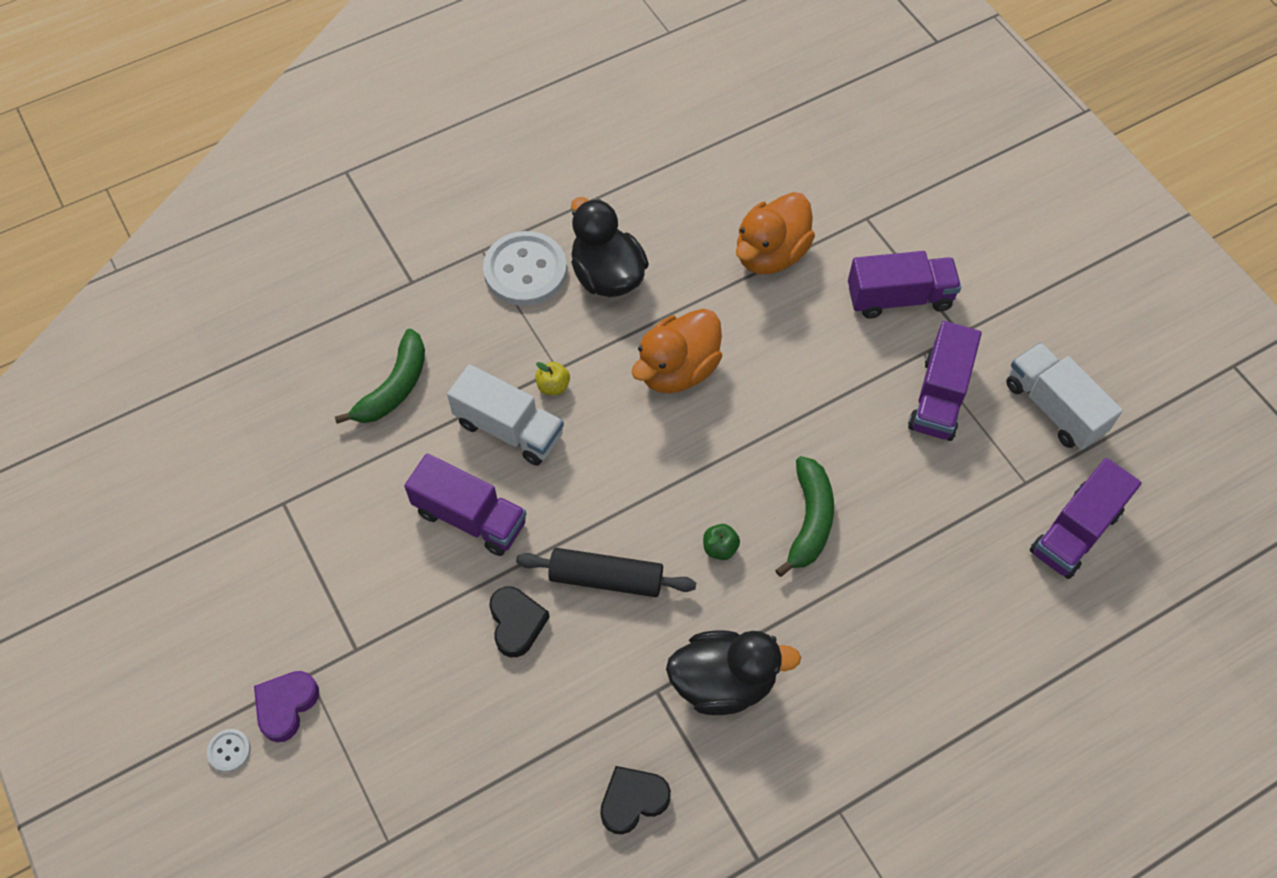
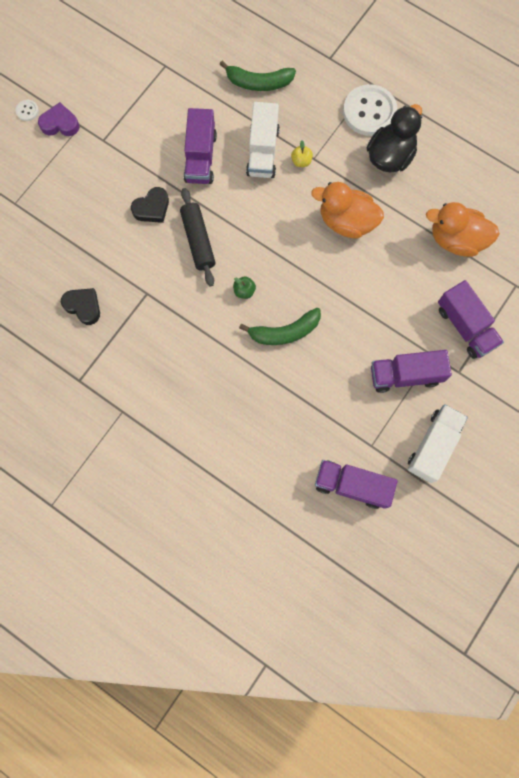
camera: 65 degrees right, 15 degrees up
black duck [666,631,801,715] -> none

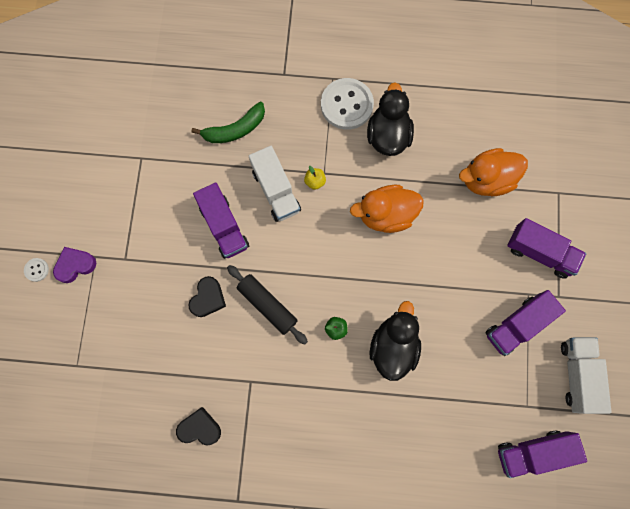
camera: 30 degrees left, 0 degrees up
green banana [239,308,321,345] -> black duck [370,301,421,381]

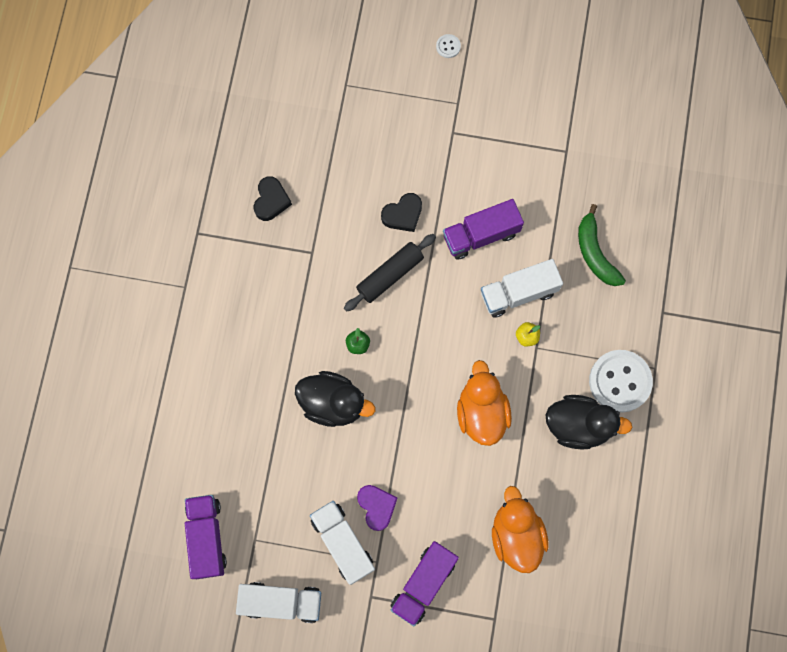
camera: 95 degrees right, 0 degrees up
purple heart [53,247,96,283] -> purple heart moved to [357,485,397,531]
black heart [188,276,226,317] -> black heart turned 60 degrees counterclockwise [381,193,422,232]
purple truck [485,290,566,356] -> white truck [310,501,375,585]

